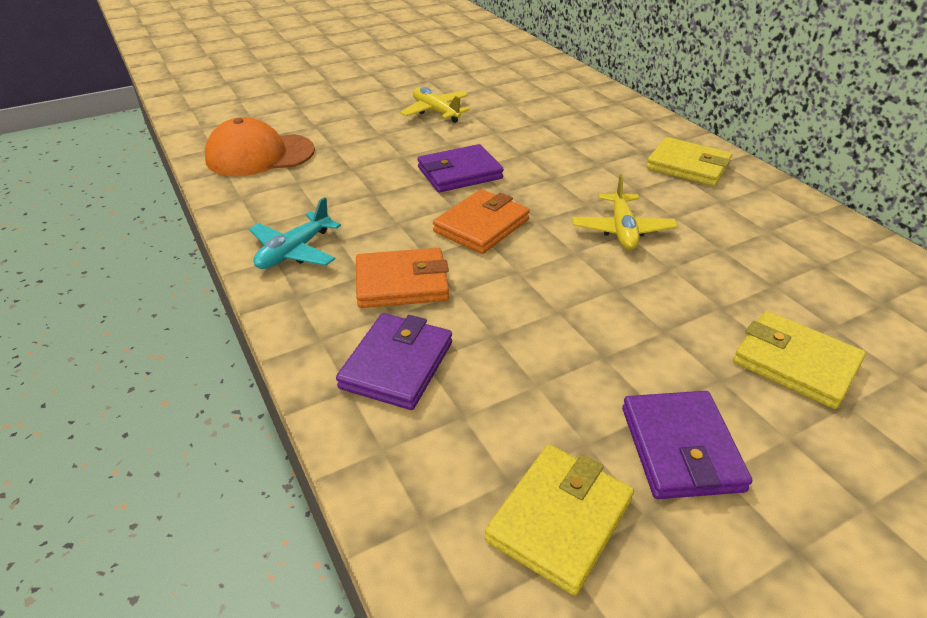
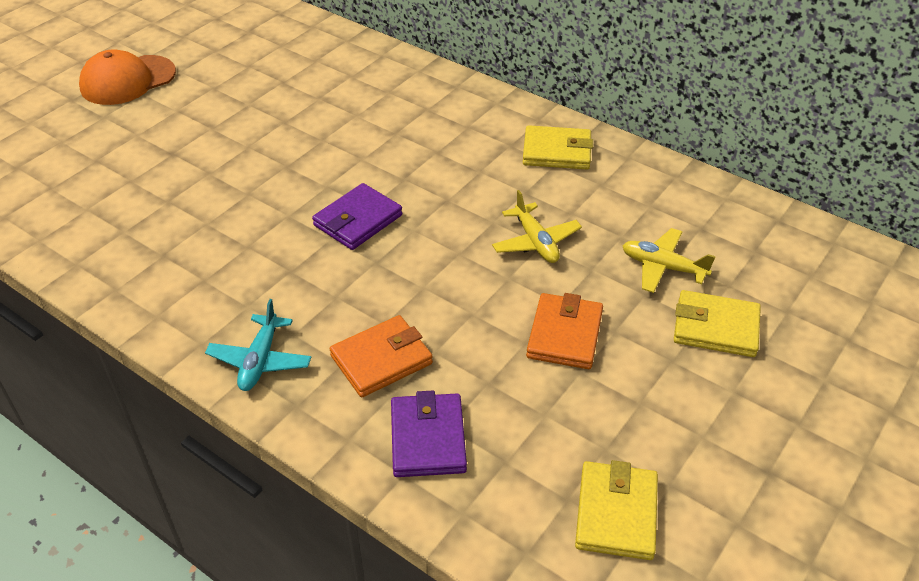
camera: 25 degrees left, 5 degrees up
orange cap [205,117,315,176] -> orange cap moved to [79,49,176,105]
yellow plane [400,87,470,123] -> yellow plane moved to [622,228,716,293]
orange wallet [433,189,530,254] -> orange wallet moved to [526,293,603,369]
purple wallet [622,391,752,499] -> none

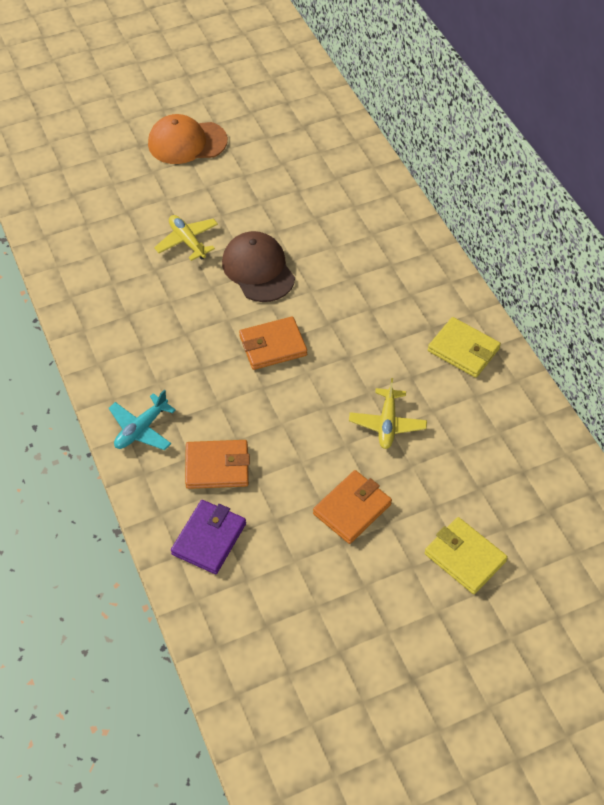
camera: 30 degrees right, 10 degrees up
purple wallet [312,183,402,250] -> orange wallet [239,316,307,370]
yellow wallet [575,460,658,560] -> none
yellow plane [622,228,716,293] -> yellow plane moved to [154,215,218,261]
none -> brown cap [222,231,295,302]

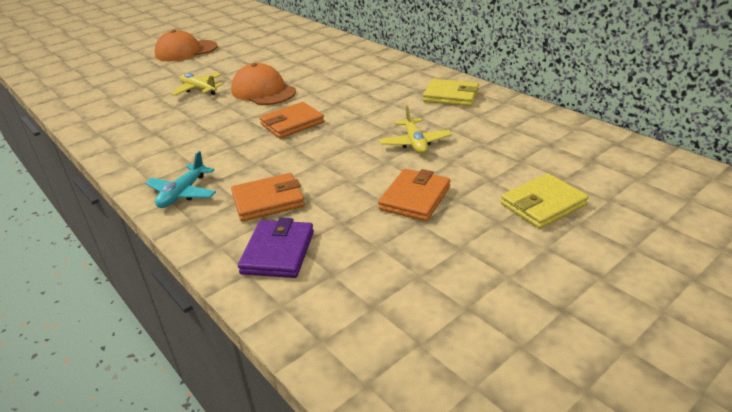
camera: 15 degrees left, 20 degrees down
brown cap [222,231,295,302] -> orange cap [231,63,296,105]
yellow wallet [425,517,508,594] -> yellow wallet turned 60 degrees counterclockwise [501,173,589,229]

